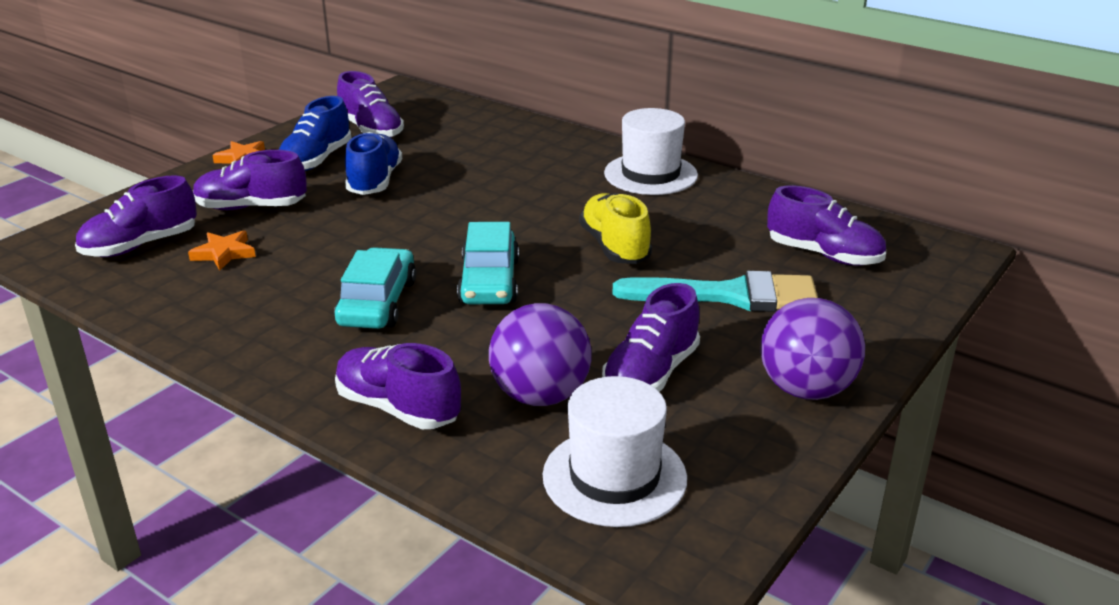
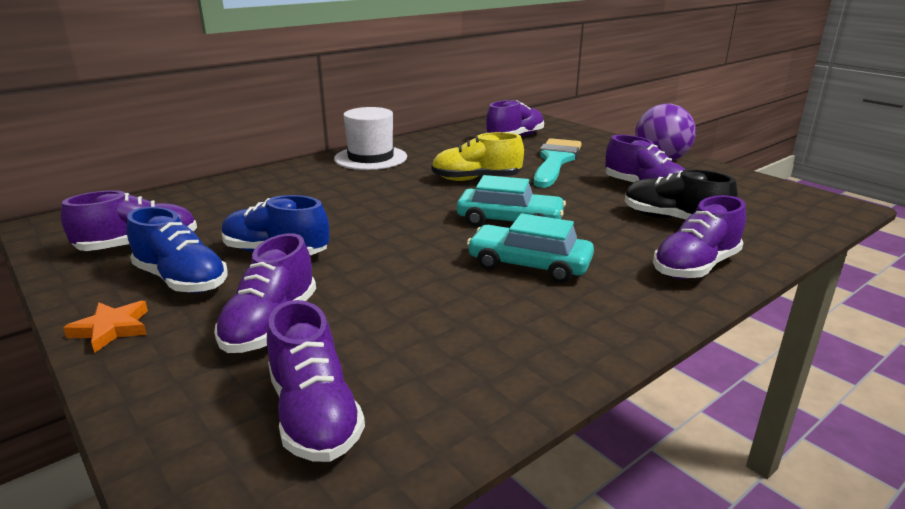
camera: 75 degrees left, 5 degrees down
orange star [188,230,256,271] -> none
purple ball [489,303,592,406] -> black shoe [625,169,738,219]
white hat [543,376,687,527] -> none

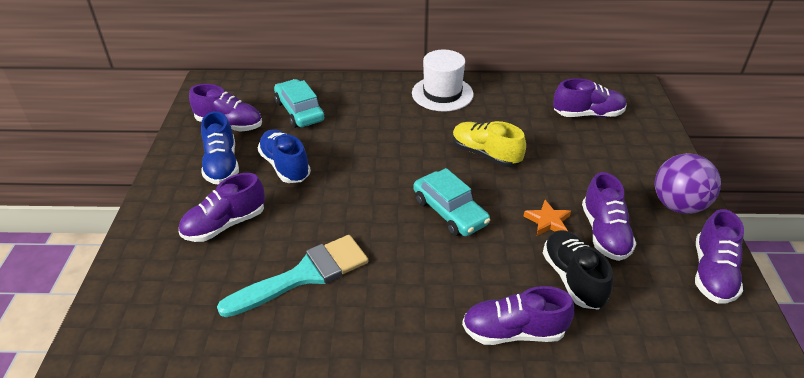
camera: 40 degrees right, 15 degrees up
orange star [63,301,148,353] -> orange star moved to [524,200,571,236]
purple shoe [267,300,365,462] -> purple shoe moved to [695,209,744,304]
turquoise car [467,213,594,283] -> turquoise car moved to [274,79,324,128]
turquoise brush [533,138,582,188] -> turquoise brush moved to [217,235,368,317]

